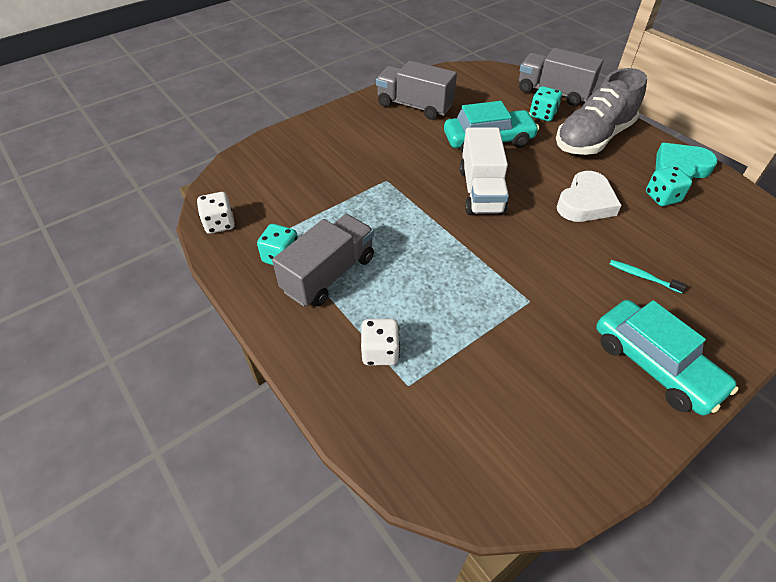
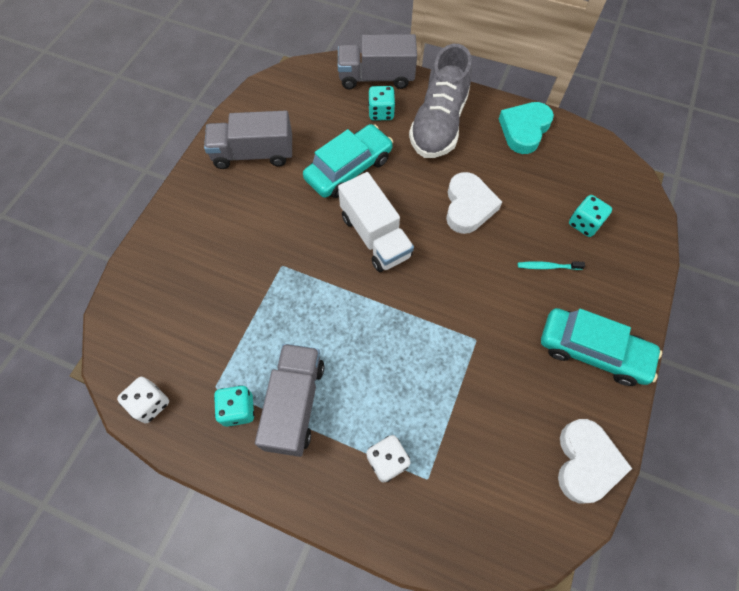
camera: 30 degrees left, 15 degrees up
turquoise dice [646,166,692,206] -> turquoise dice moved to [569,195,612,237]
none -> white heart [558,419,632,503]

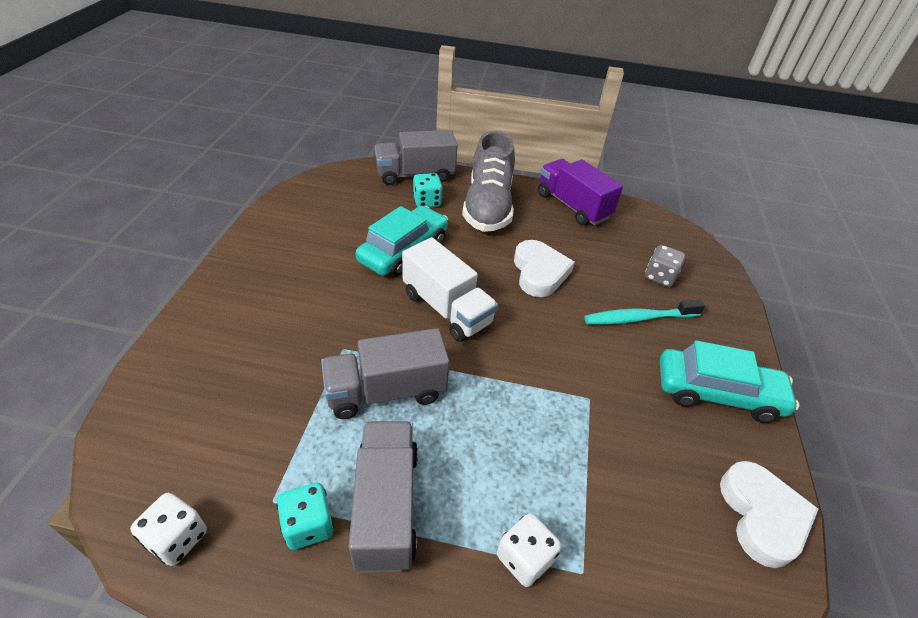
camera: 15 degrees left, 20 degrees down
grey truck [204,111,292,169] -> grey truck moved to [321,328,450,419]
turquoise heart [499,102,554,154] -> purple truck [538,159,623,226]
turquoise toothbrush [518,261,585,270] -> turquoise toothbrush [584,300,705,325], size x1.72
turquoise dice [569,195,612,237] -> grey dice [645,245,686,287]

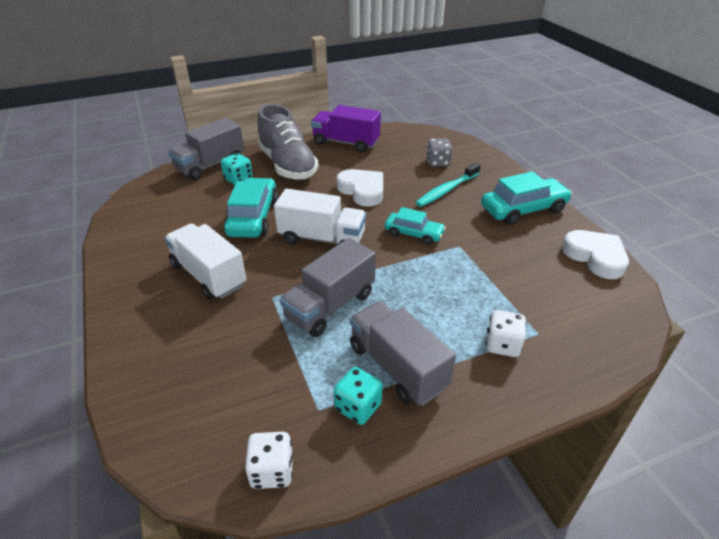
camera: 30 degrees left, 5 degrees down
none -> white truck [164,224,246,300]
none -> turquoise car [385,207,446,245]

